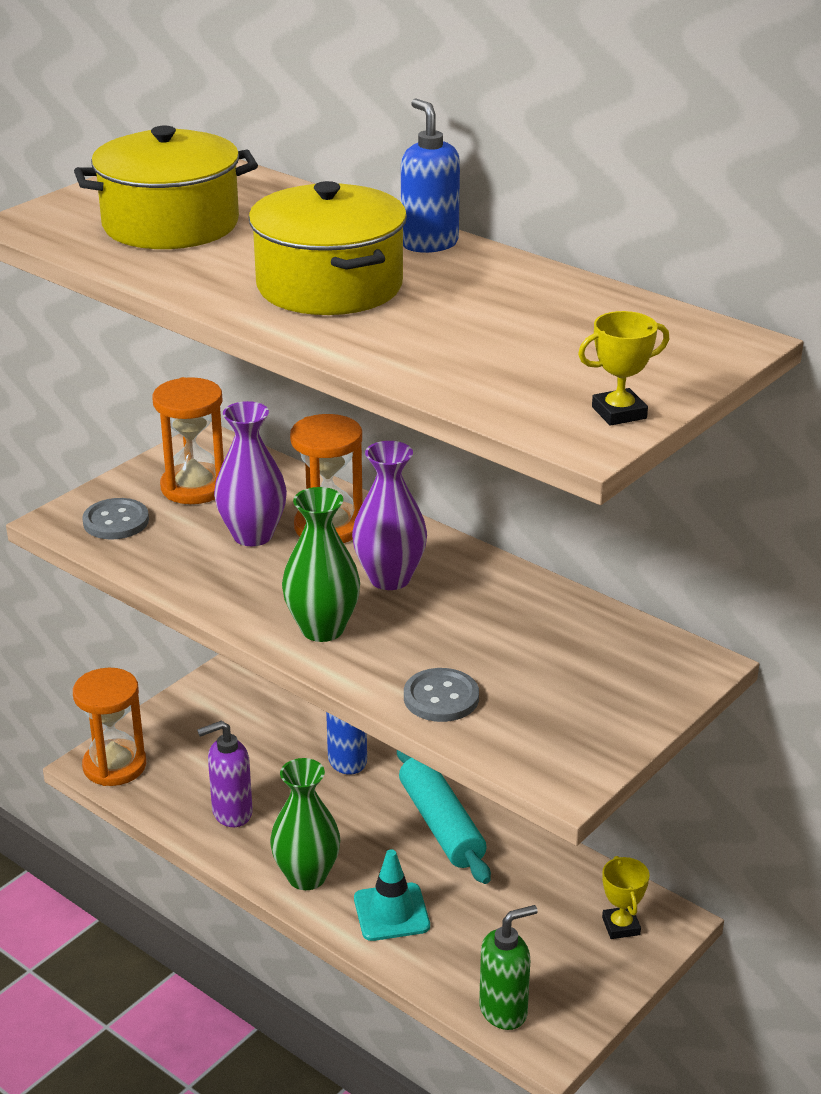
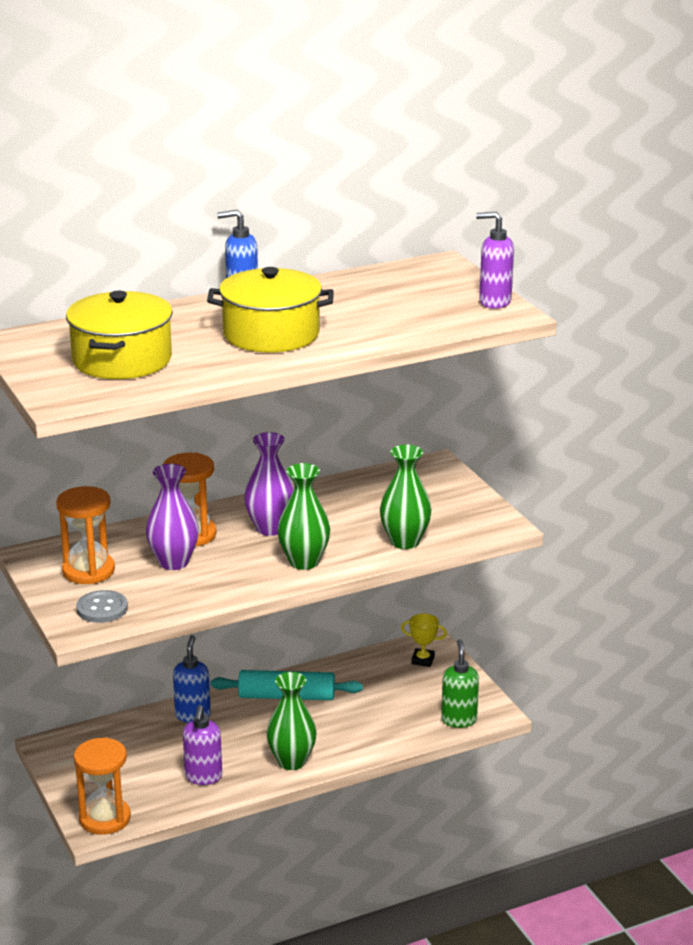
camera: 65 degrees left, 5 degrees down
turquoise traffic cone [354,849,430,941] -> none
grey button [404,668,479,722] -> green vase [380,445,432,549]
yellow trophy [578,311,669,426] -> purple soap dispenser [476,212,514,309]

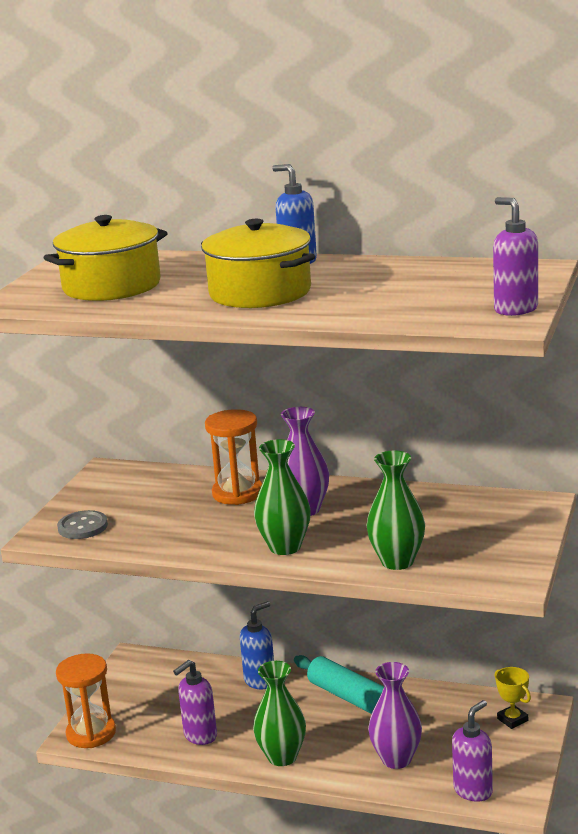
camera: 45 degrees right, 5 degrees down
orange hourglass [56,486,115,584] -> none
purple vase [146,464,199,570] -> purple vase moved to [368,662,422,769]
green soap dispenser [441,639,479,728] -> purple soap dispenser [452,700,493,802]

